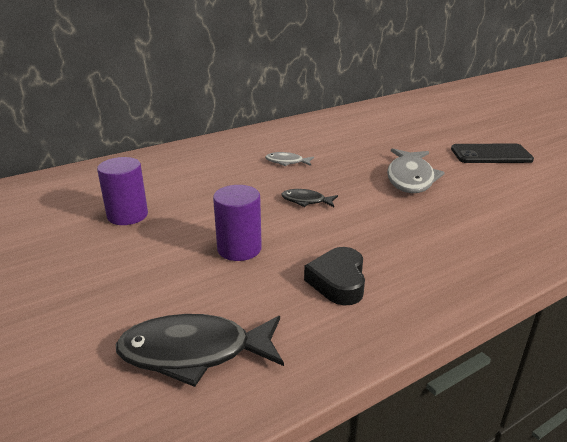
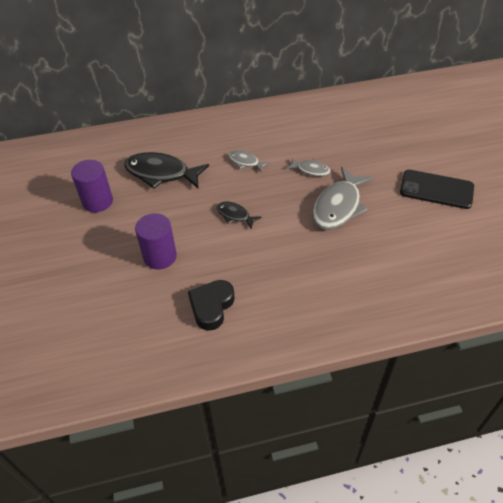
camera: 20 degrees right, 20 degrees up
black fish [116,314,284,387] -> black fish moved to [124,152,209,189]
none -> grey fish [286,158,331,177]

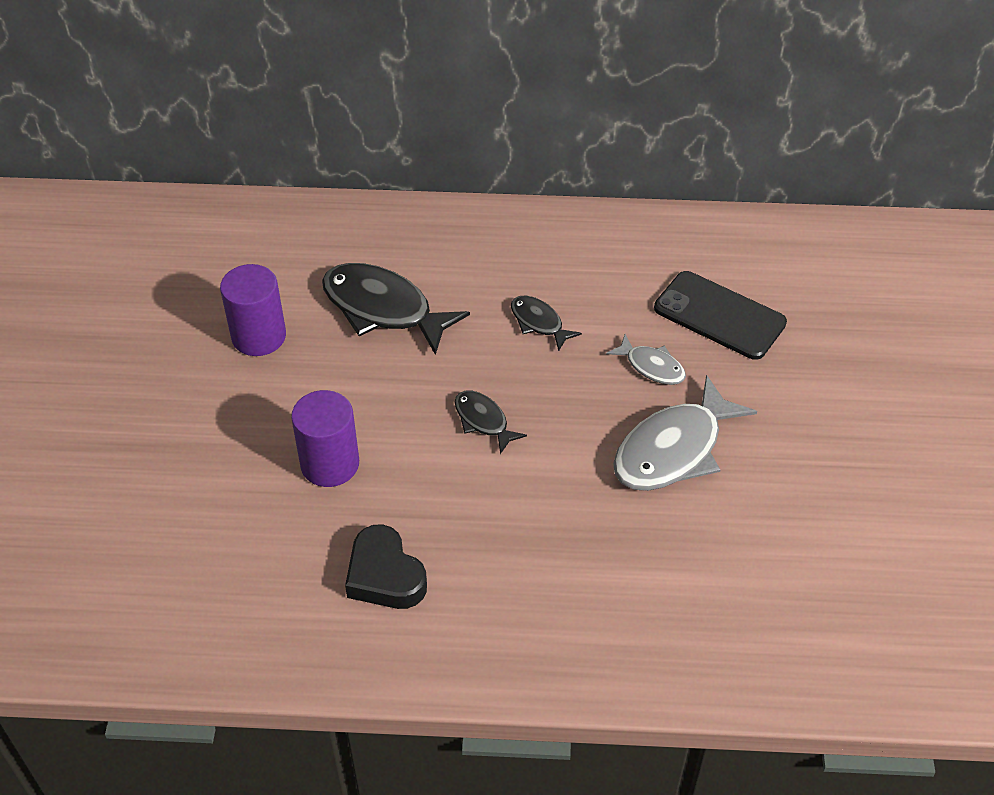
camera: 15 degrees right, 0 degrees up
black heart [188,280,235,331] -> black heart turned 75 degrees counterclockwise [345,524,427,609]
grey fish [228,150,270,173] -> black fish [511,296,582,351]
black phone [400,170,474,209] -> black phone moved to [654,271,787,360]

